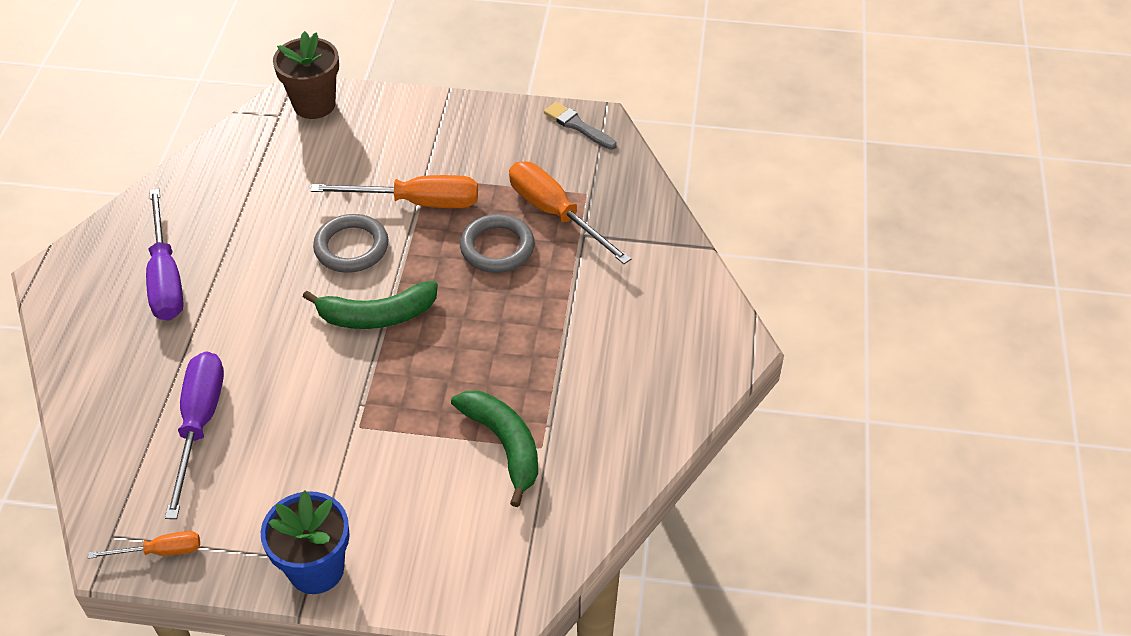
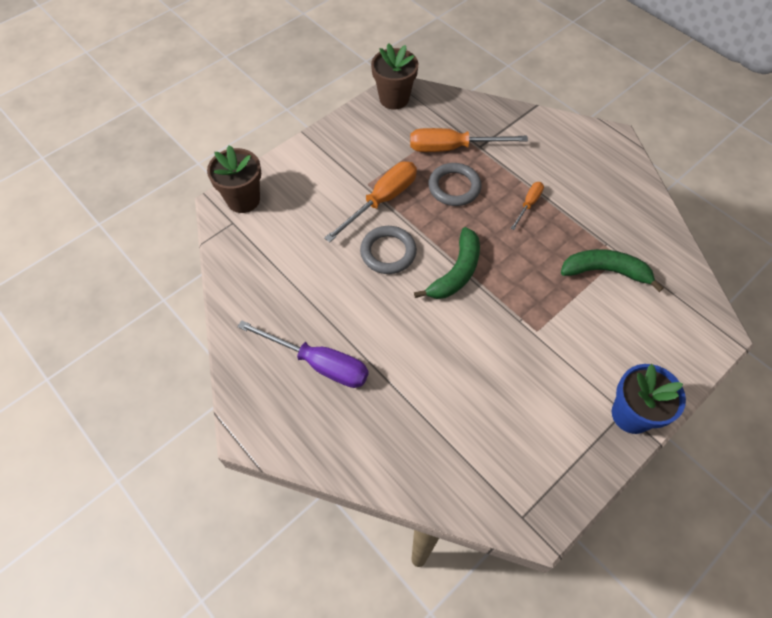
camera: 50 degrees left, 10 degrees up
orange screwdriver [88,531,200,559] -> orange screwdriver moved to [510,182,544,230]
purple screwdriver [165,351,224,519] -> none
grey brush [544,102,617,150] -> brown flower pot [371,43,418,109]

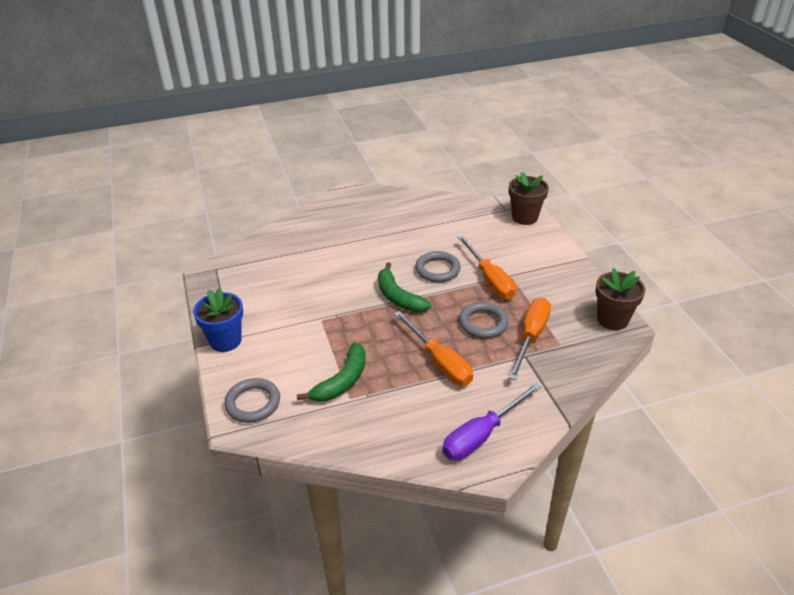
camera: 115 degrees right, 20 degrees down
purple screwdriver [237,320,369,388] -> purple screwdriver moved to [442,383,541,461]
orange screwdriver [510,182,544,230] -> orange screwdriver [394,311,473,386], size x1.88
none -> grey ring [224,378,280,423]

